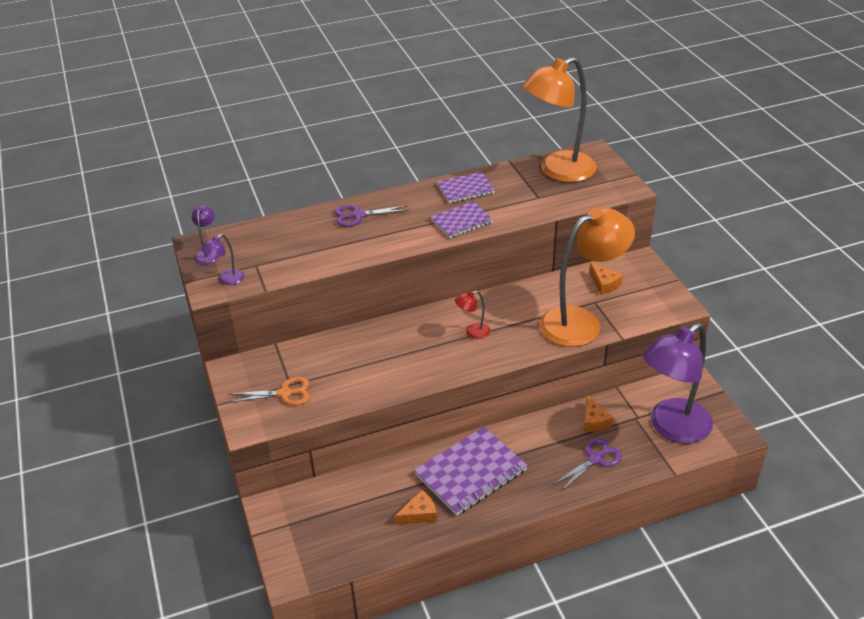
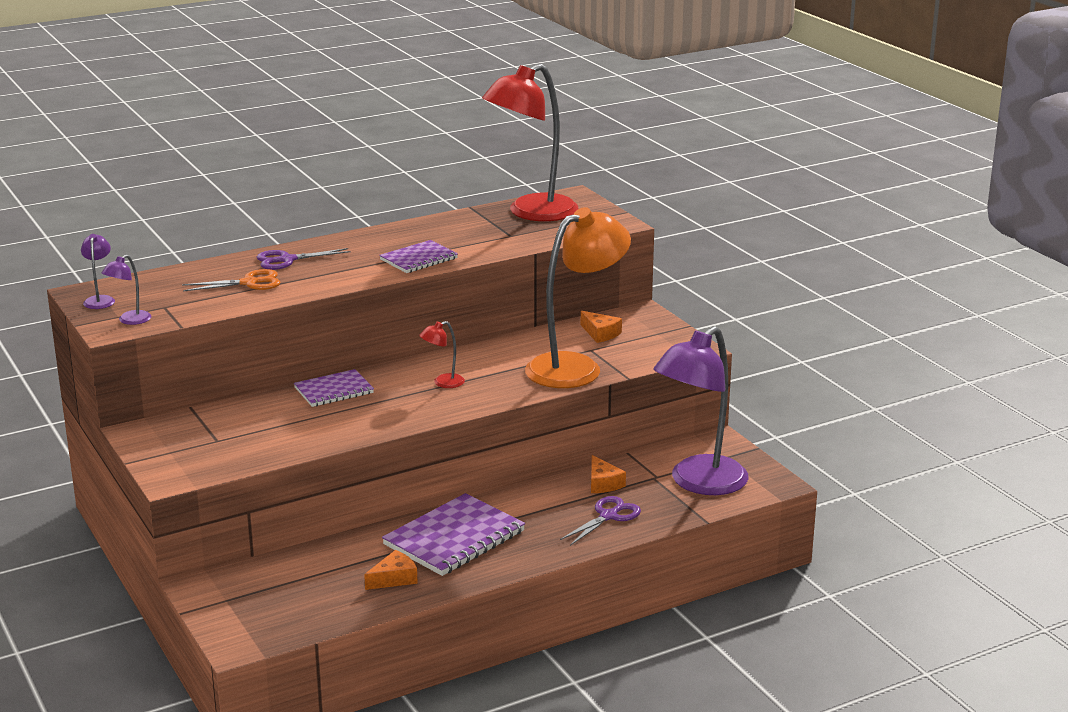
camera: 10 degrees left, 15 degrees down
orange scissors [228,377,310,406] -> orange scissors moved to [182,269,281,291]
purple notebook [437,172,495,203] -> purple notebook moved to [294,369,374,407]
orange lamp [522,57,597,182] -> red lamp [482,64,578,221]

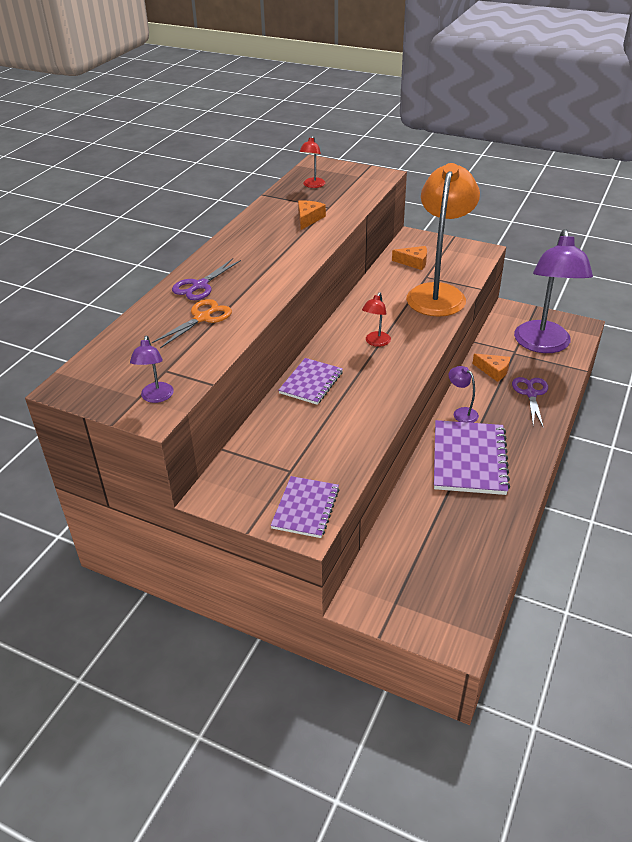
camera: 35 degrees left, 15 degrees up
purple lamp [81,234,115,309] -> purple lamp moved to [449,366,479,423]
orange cheese [364,550,418,590] -> orange cheese moved to [298,200,326,230]
purple notebook [379,240,458,273] -> purple notebook moved to [271,476,339,538]
red lamp [482,64,578,221] -> red lamp [299,136,325,188], size x0.40

